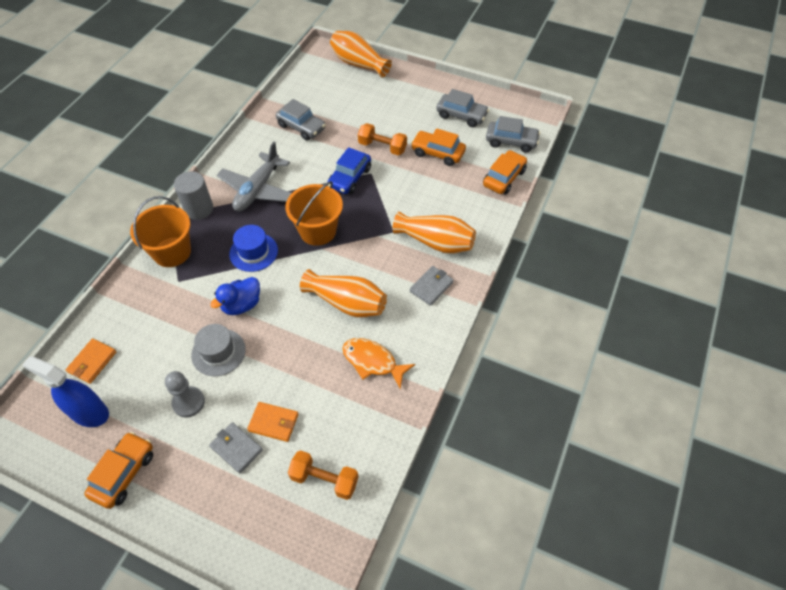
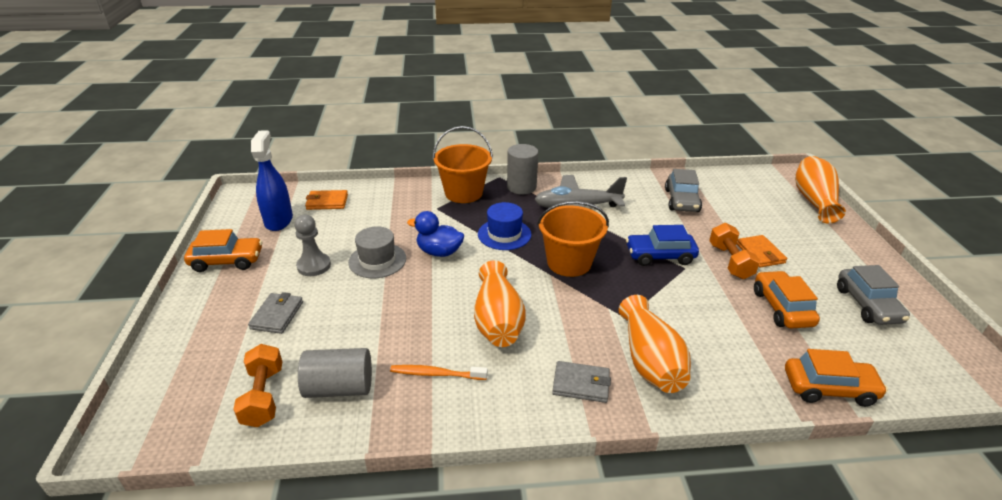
camera: 60 degrees right, 20 degrees down
orange wallet [247,402,298,442] -> orange wallet moved to [737,235,787,267]
orange fish [342,338,415,389] -> orange toothbrush [390,365,488,380]
grey car [486,116,540,153] -> none
none -> grey cylinder [298,348,372,398]

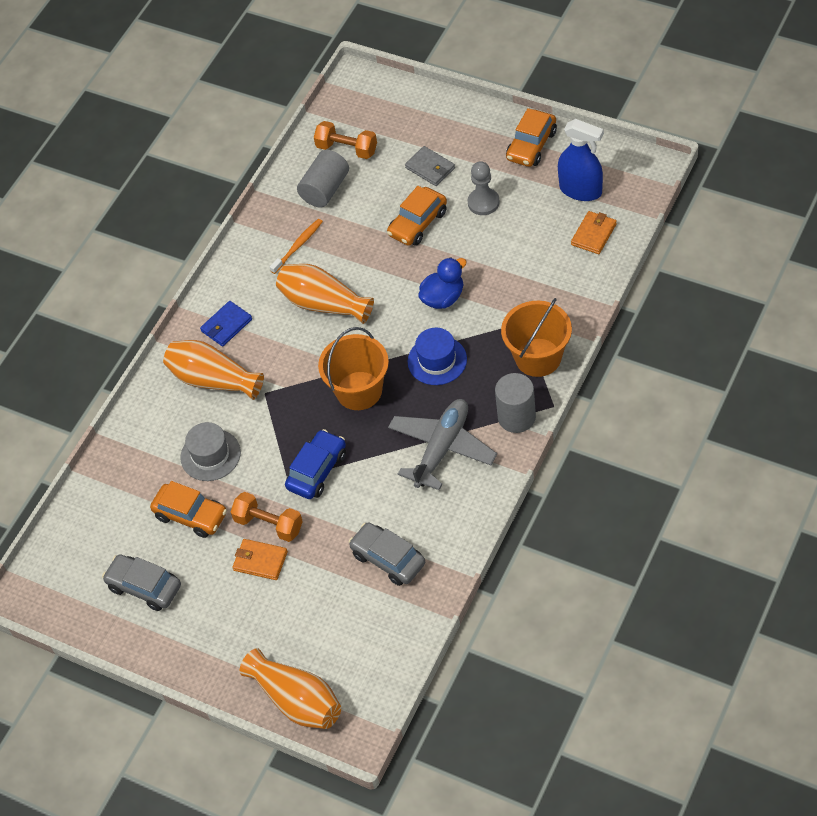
camera: 130 degrees right, 20 degrees up
grey hat [348,226,406,278] -> grey hat moved to [181,422,241,481]
grey wallet [552,361,611,403] -> blue wallet [200,301,252,347]
orange car [785,349,888,407] -> orange car moved to [387,186,447,246]

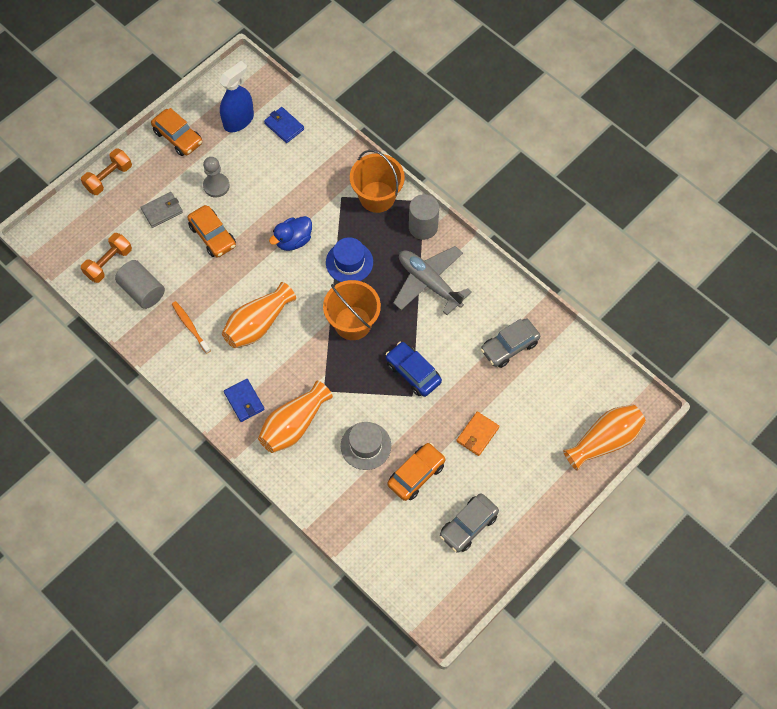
camera: 80 degrees left, 10 degrees up
orange dumbbell [231,492,303,542] -> orange dumbbell moved to [81,149,132,195]
blue duck [418,257,467,309] -> blue duck turned 105 degrees counterclockwise [269,216,312,251]
orange wallet [571,211,617,254] -> blue wallet [264,107,304,143]

